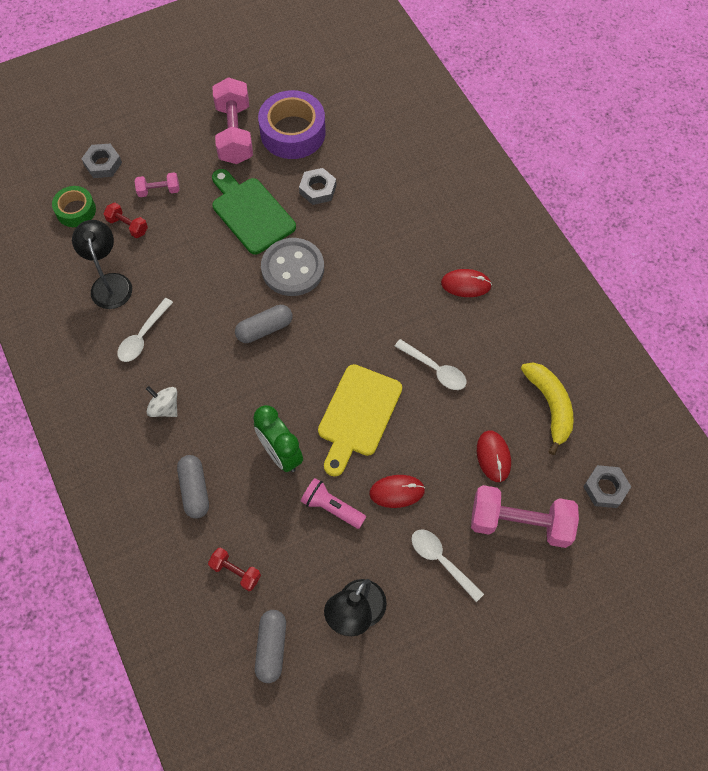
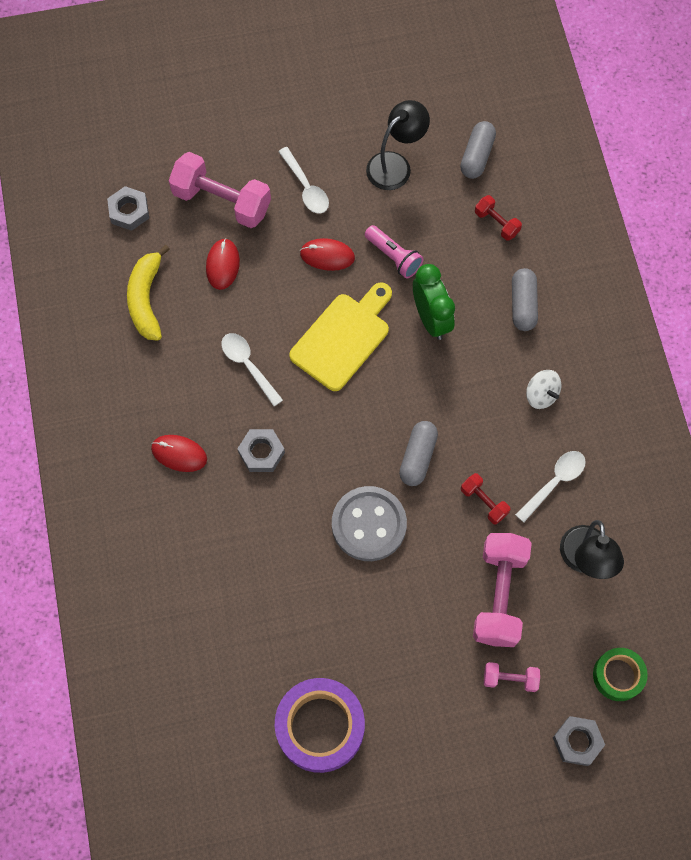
camera: 165 degrees left, 5 degrees up
red dumbbell [103,203,148,238] -> red dumbbell moved to [461,473,510,524]
pink dumbbell [212,77,253,164] -> pink dumbbell moved to [473,533,532,647]
green cutting board [212,169,296,255] -> none
grey capsule [235,305,292,343] -> grey capsule turned 60 degrees counterclockwise [399,421,438,486]
grey nut [299,168,336,205] -> grey nut moved to [237,429,285,472]

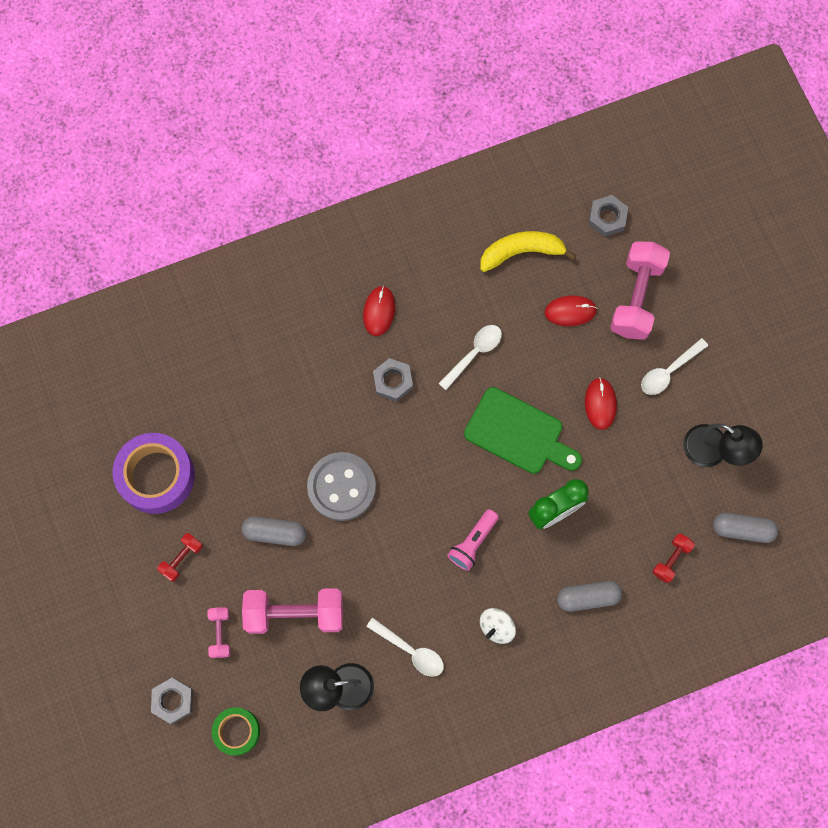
camera: 80 degrees right, 5 degrees up
yellow cutting board [289,282,392,391] -> green cutting board [464,387,582,474]
pink flashlight [365,225,423,278] -> pink flashlight moved to [447,509,499,571]
grey capsule [399,421,438,486] -> grey capsule moved to [242,516,306,546]
red dumbbell [461,473,510,524] -> red dumbbell moved to [157,533,203,582]

